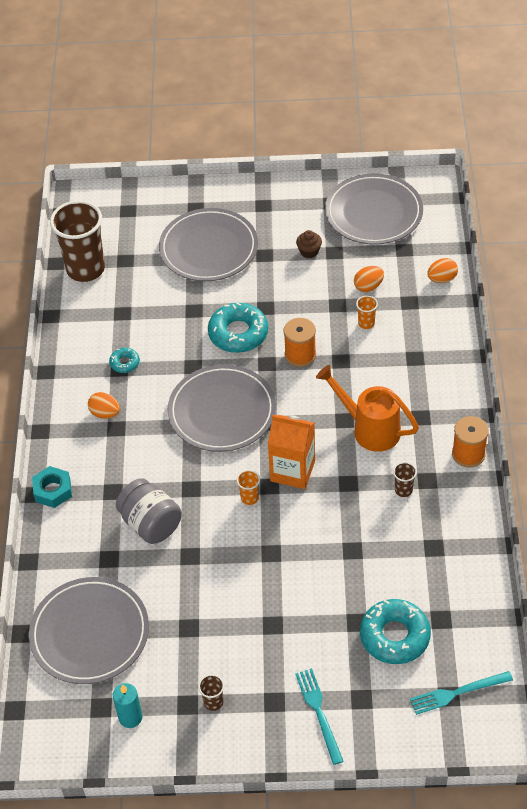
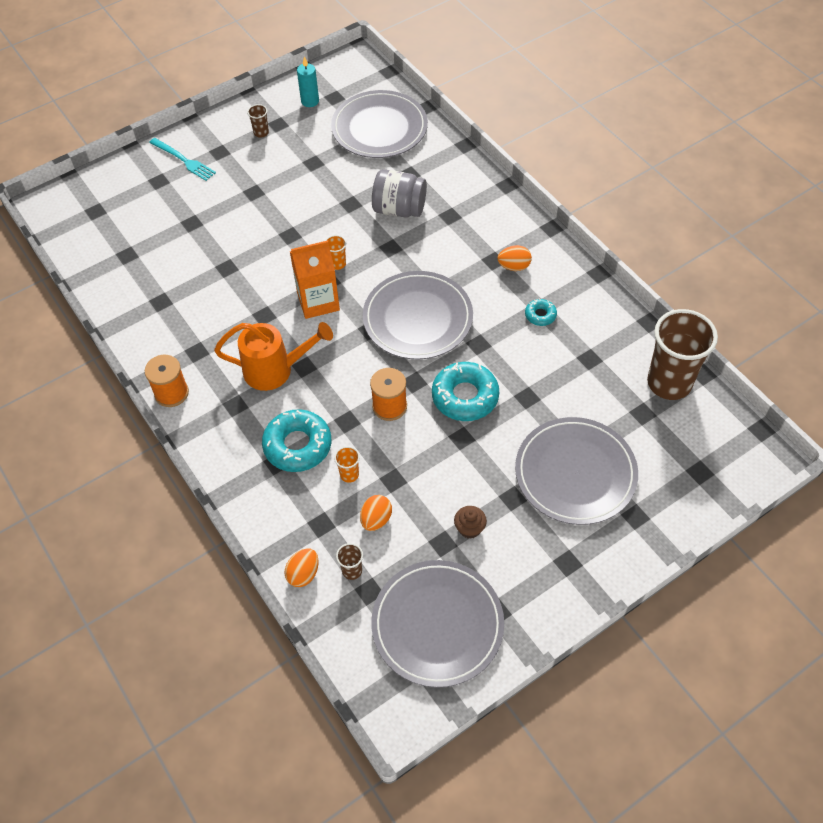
camera: 145 degrees right, 5 degrees up
turquoise nut [32,466,72,508] -> none
turquoise donut [360,599,431,664] -> turquoise donut moved to [262,409,331,472]
brown cup [393,462,417,497] -> brown cup moved to [336,543,363,580]
turquoise fork [410,671,513,715] -> none

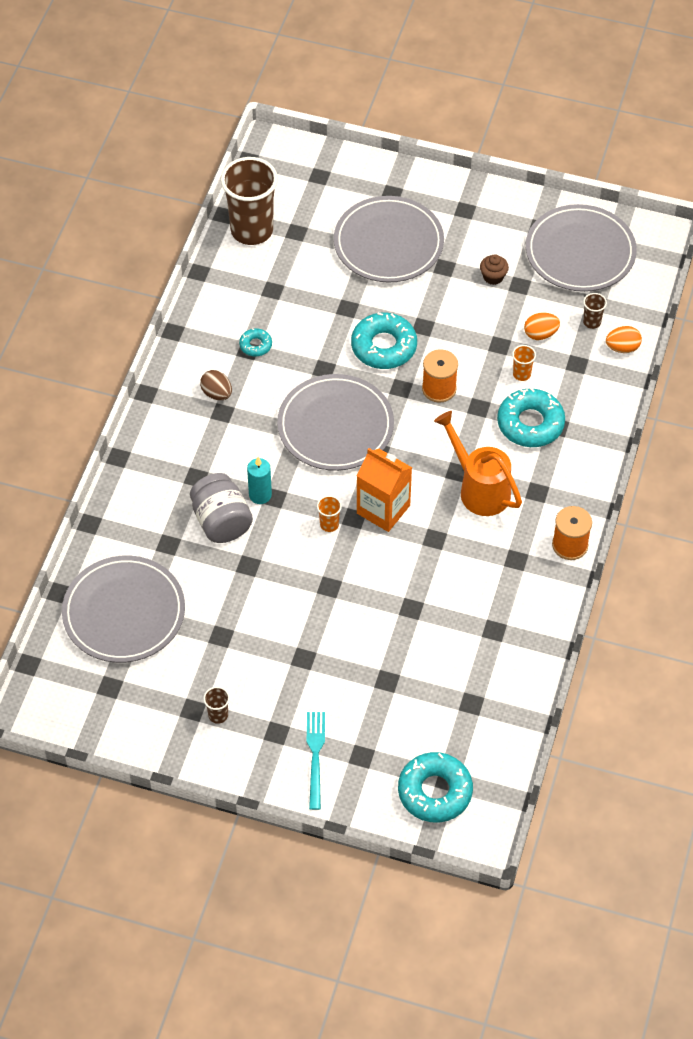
camera: 130 degrees left, 0 degrees up
turquoise candle [297,56,319,107] -> turquoise candle moved to [247,457,272,504]
orange egg [498,245,532,271] -> brown egg [200,370,232,400]
none -> turquoise donut [398,752,473,822]

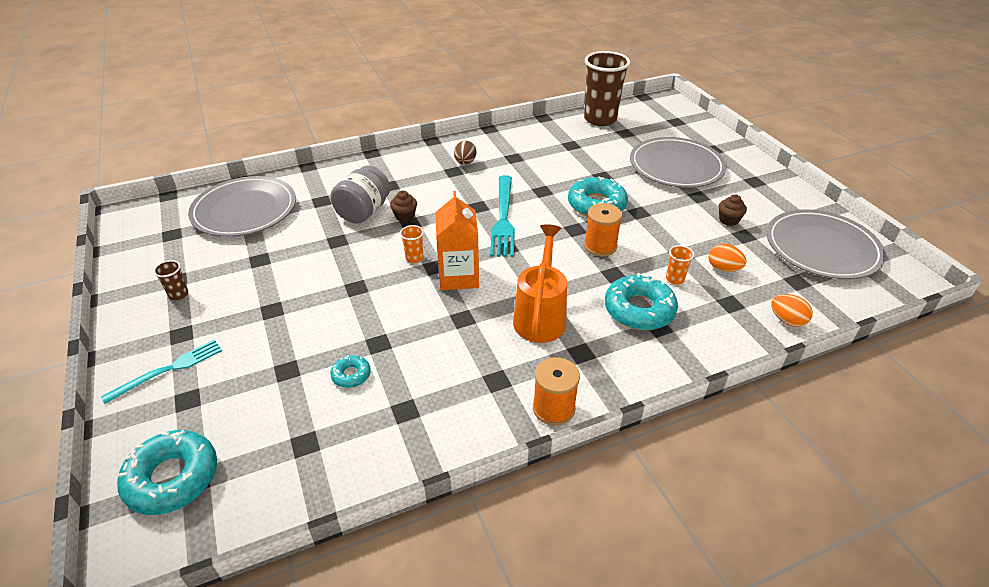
camera: 50 degrees right, 15 degrees down
turquoise donut [239,328,272,356] -> turquoise donut moved to [330,355,371,388]
turquoise candle [247,457,272,504] -> brown cupcake [390,191,417,222]
grey plate [277,374,394,471] -> turquoise fork [490,175,515,257]
brown cup [583,293,607,329] -> none

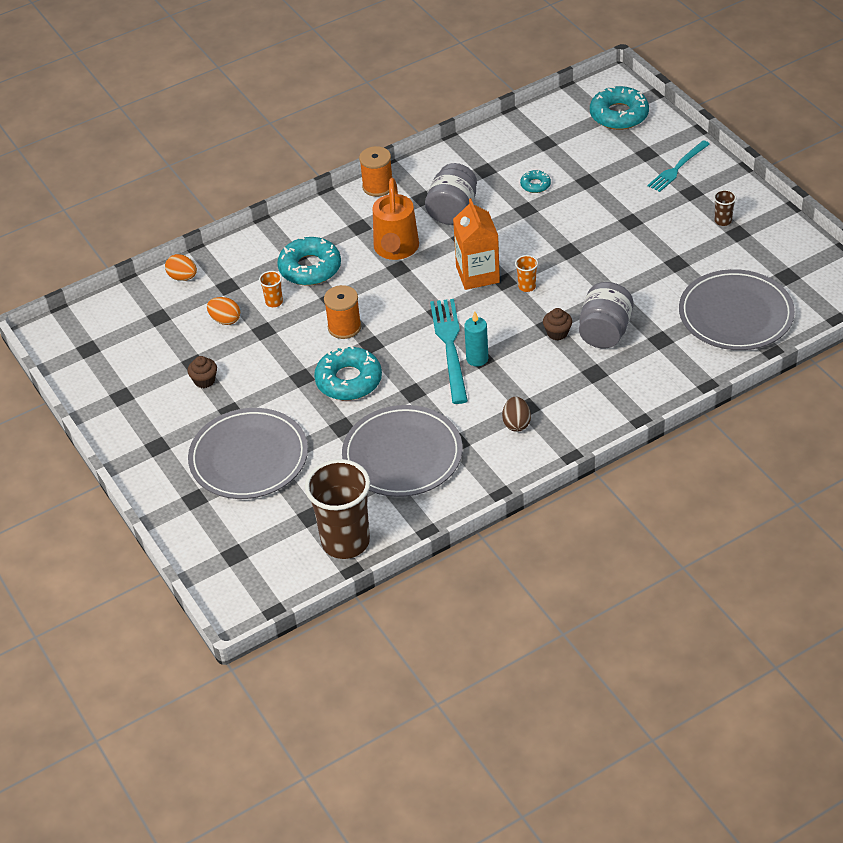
camera: 175 degrees right, 5 degrees up
grey plate [766,209,886,279] -> grey plate moved to [342,405,463,497]
none -> grey jar [425,163,477,225]
none -> turquoise candle [464,312,488,366]

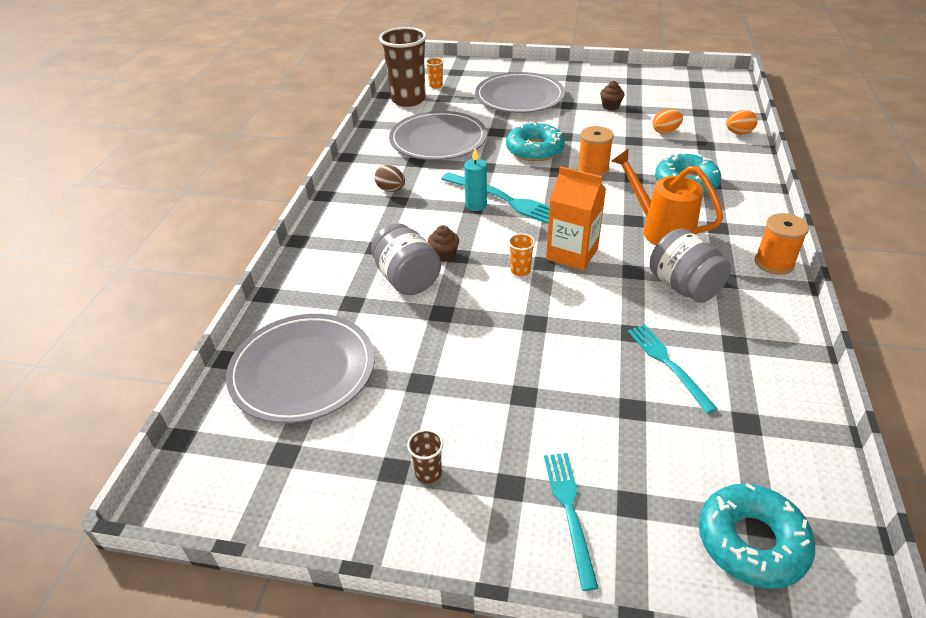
camera: 130 degrees right, 5 degrees down
orange cup [259,271,283,307] -> orange cup moved to [426,58,444,89]
turquoise donut [520,170,551,193] -> turquoise fork [628,324,718,413]

